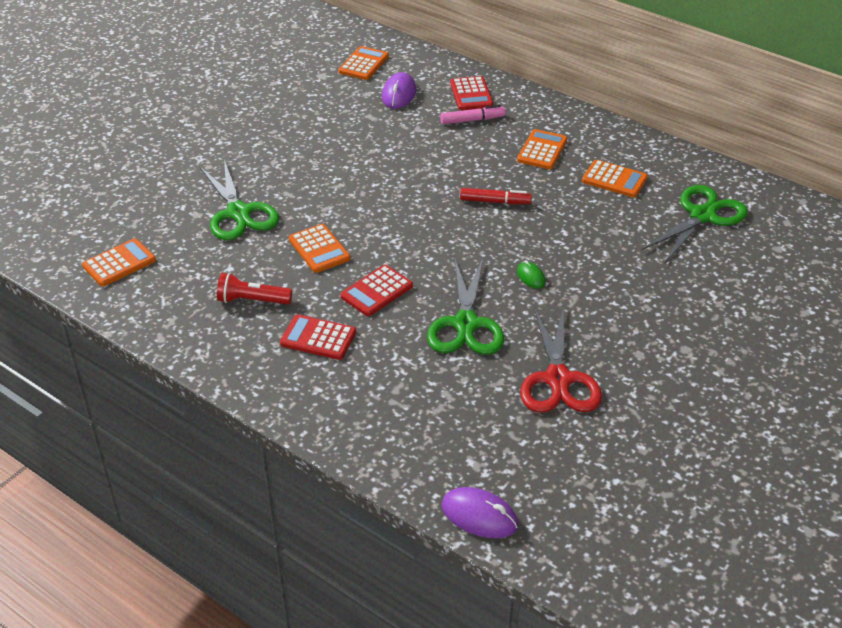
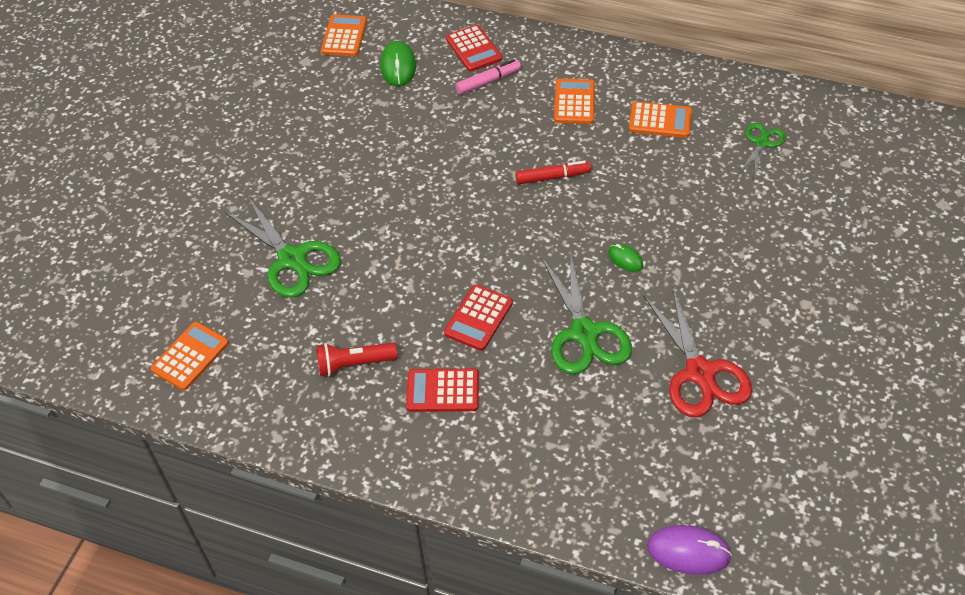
camera: 15 degrees left, 10 degrees up
orange calculator [289,224,351,273] -> none
purple mouse [382,72,416,109] -> green mouse [380,41,416,86]
green scissors [641,185,748,263] -> green scissors [739,123,786,180], size x0.56

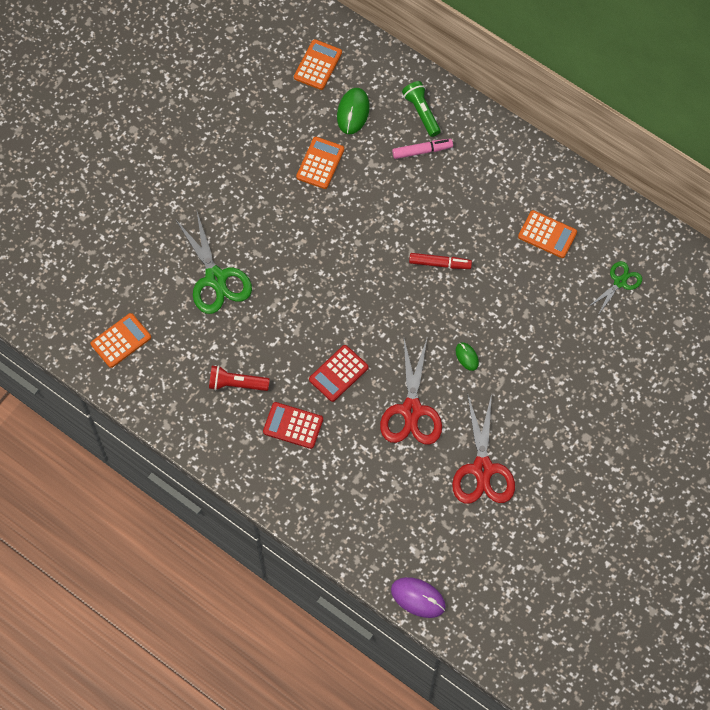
camera: 15 degrees right, 15 degrees up
red calculator [446,25,502,72] -> green flashlight [402,81,441,137]
green scissors [541,250,632,375] -> red scissors [380,336,442,445]
orange calculator [554,79,595,124] -> orange calculator moved to [296,137,344,189]

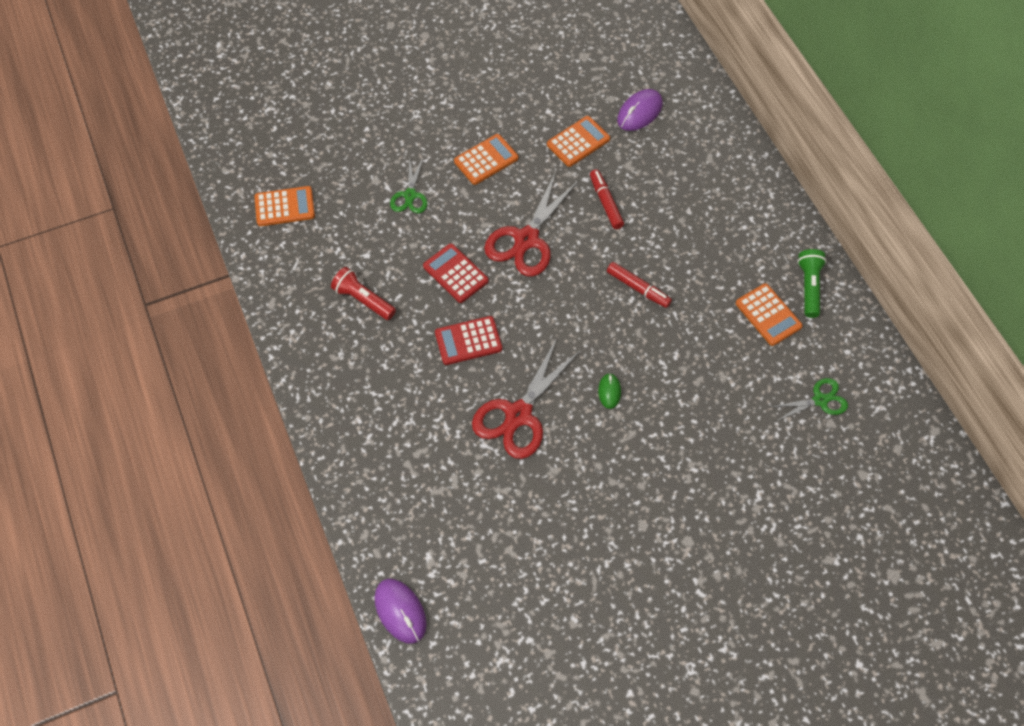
camera: 30 degrees right, 5 degrees down
green scissors [176,212,252,314] -> green scissors [390,156,427,213], size x0.56
red calculator [263,402,323,449] -> red calculator moved to [423,244,489,303]
orange calculator [294,39,342,90] -> orange calculator moved to [454,134,518,185]
green mouse [337,88,370,134] -> purple mouse [617,89,662,131]
pink marker [392,139,453,159] -> none
green flashlight [402,81,441,137] -> green flashlight moved to [797,249,827,318]
red scissors [452,394,515,504] -> red scissors moved to [484,172,579,277]
none -> red marker [590,169,624,229]

